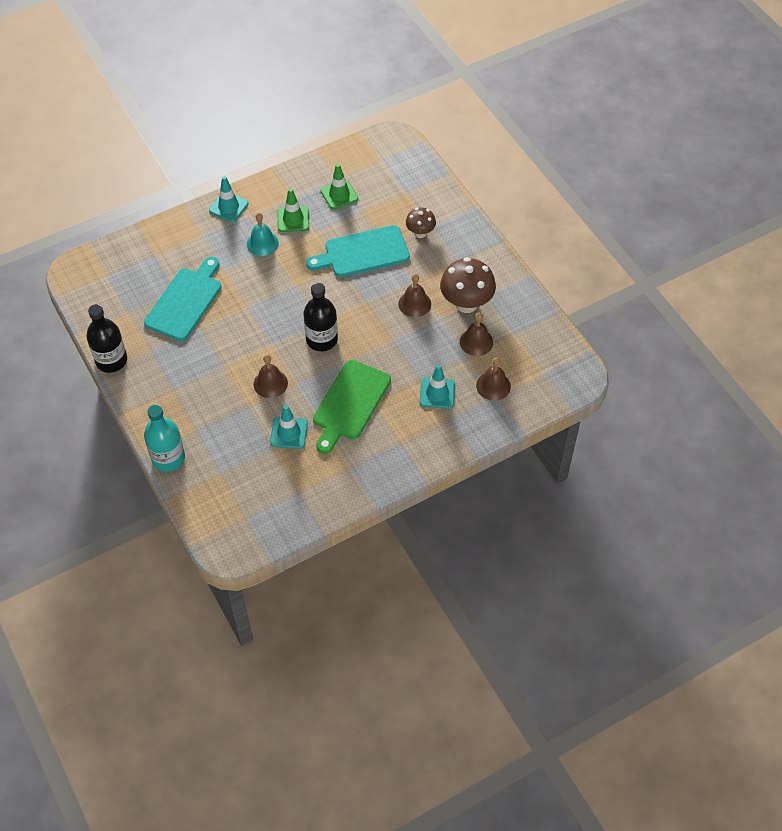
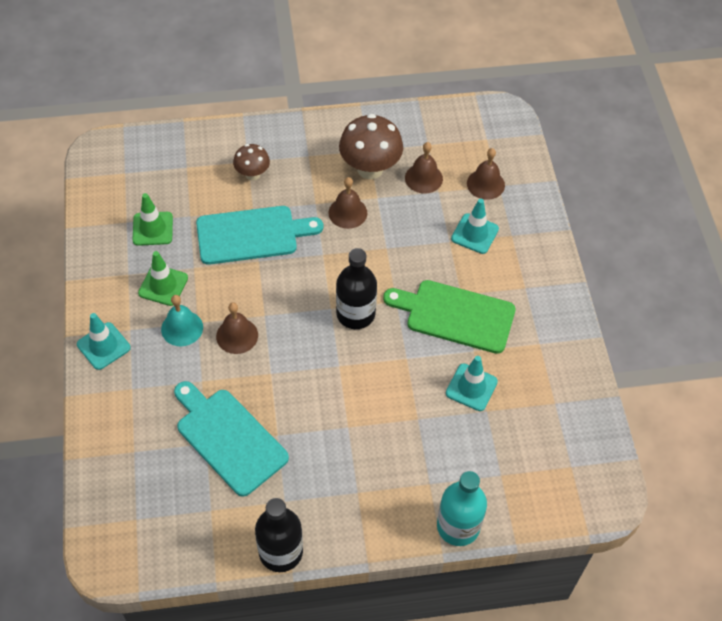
camera: 70 degrees left, 0 degrees up
brown bell [254,355,288,398] -> brown bell moved to [216,302,258,354]
turquoise cutting board [306,225,410,277] -> turquoise cutting board turned 105 degrees counterclockwise [196,206,323,265]
green cutting board [313,360,391,454] -> green cutting board turned 150 degrees clockwise [383,280,516,354]

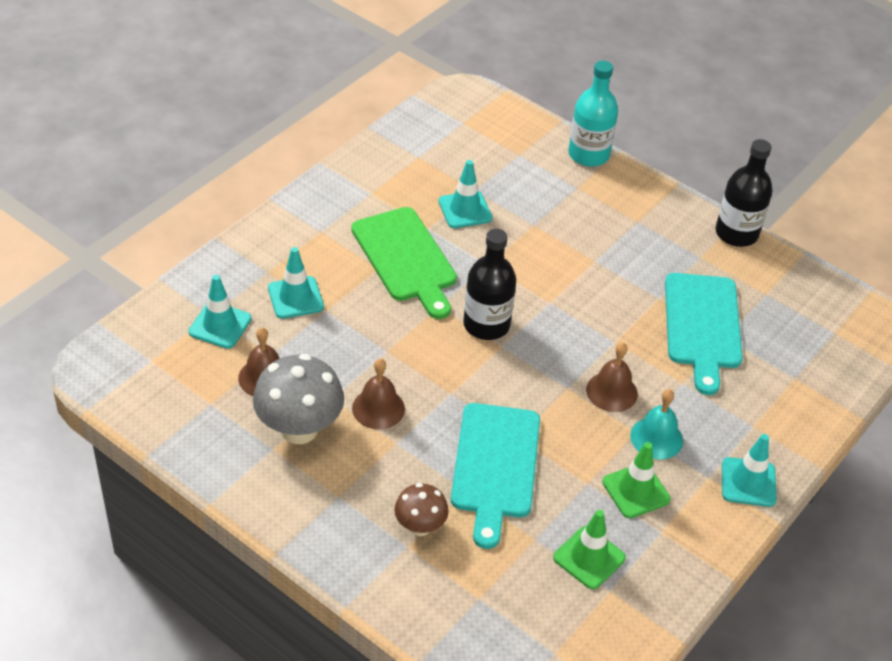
camera: 135 degrees left, 10 degrees down
turquoise cutting board [196,206,323,265] -> turquoise cutting board turned 120 degrees counterclockwise [451,403,540,549]
brown mushroom [339,114,403,179] -> grey mushroom [253,354,344,444]
brown bell [467,148,505,200] -> turquoise traffic cone [188,275,251,349]

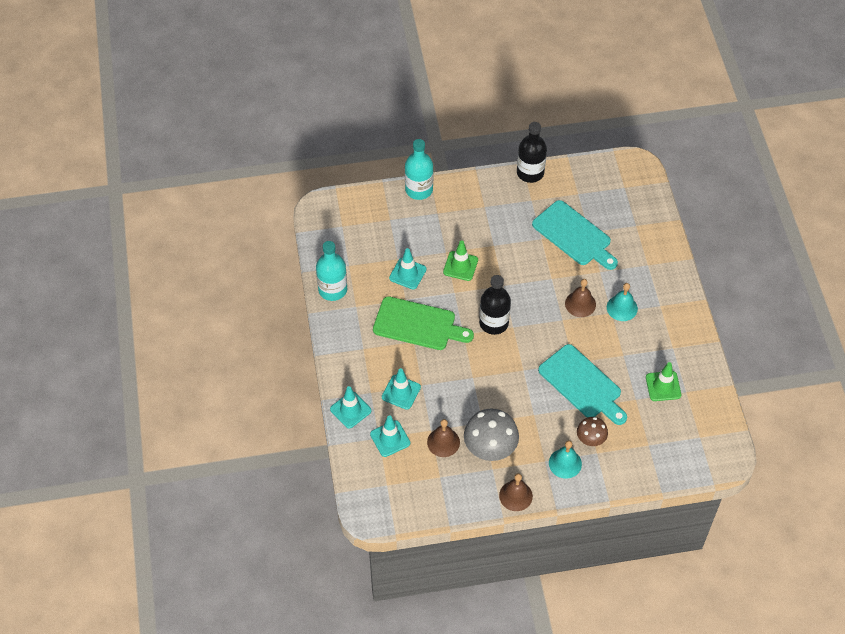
camera: 45 degrees left, 10 degrees up
brown bell [352,358,405,429] -> brown bell moved to [499,473,533,511]
green traffic cone [602,442,671,518] -> green traffic cone moved to [443,240,478,281]
turquoise traffic cone [722,434,777,507] -> turquoise traffic cone moved to [330,386,371,429]
none -> turquoise bottle [316,241,347,301]
none -> turquoise bell [549,440,582,479]

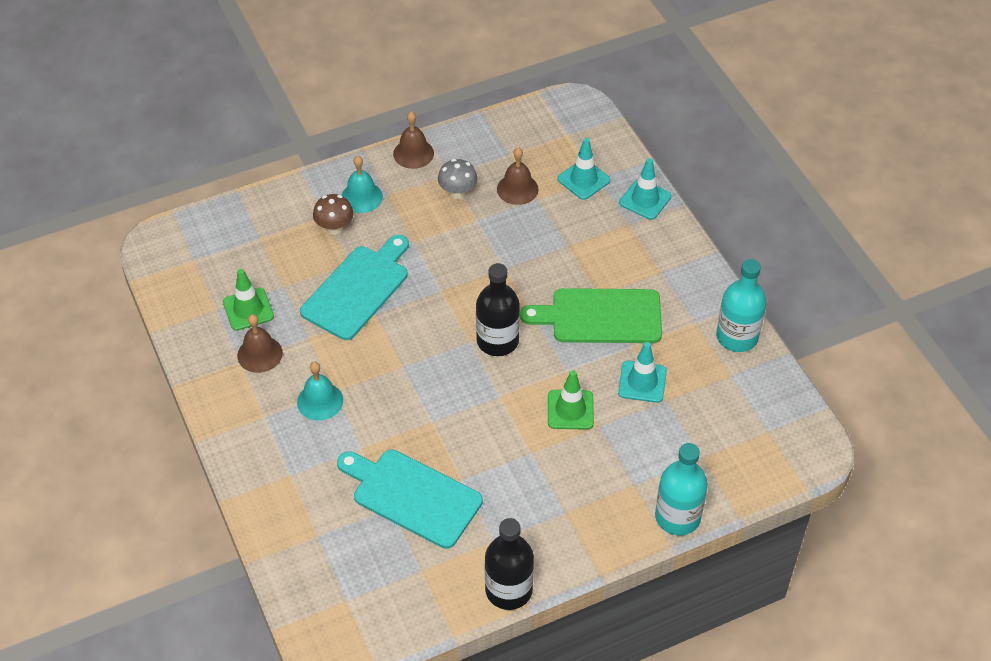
camera: 165 degrees right, 5 degrees down
turquoise traffic cone [382,368,421,410] -> none
grey mushroom [464,408,519,461] -> grey mushroom [438,159,478,199], size x0.57
turquoise cutting board [538,344,627,425] -> turquoise cutting board turned 90 degrees clockwise [300,235,409,340]
brown bell [565,279,596,317] -> brown bell moved to [237,314,283,373]

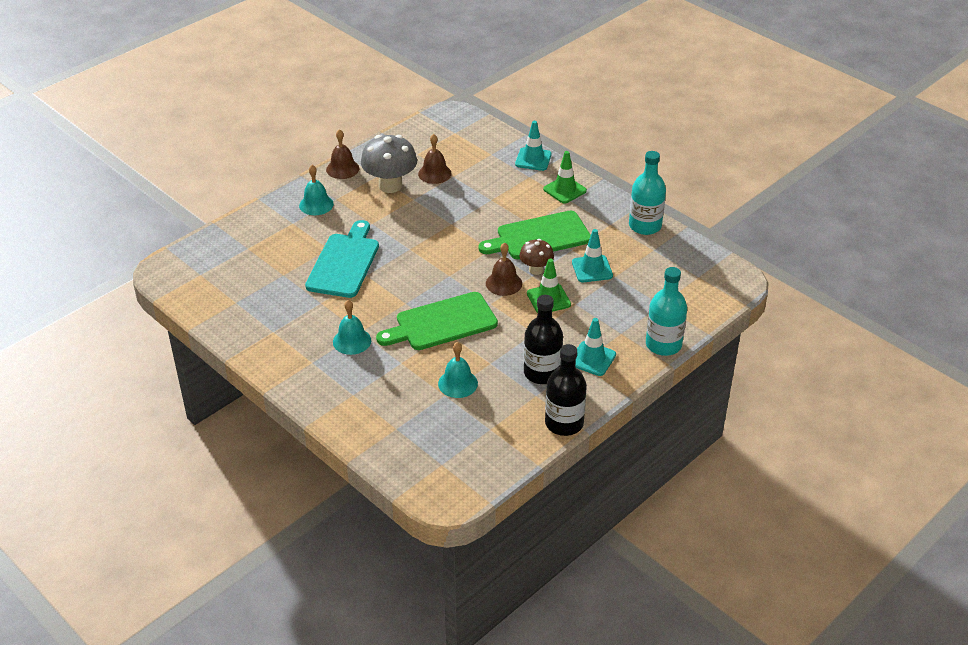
camera: 20 degrees left, 10 degrees down
green traffic cone [223,269,274,331] -> green traffic cone moved to [543,151,587,204]
brown bell [237,314,283,373] -> brown bell moved to [486,242,522,296]
brown mushroom [313,194,354,235] -> brown mushroom moved to [519,239,554,275]
turquoise cutting board [337,449,483,549] -> turquoise bell [438,342,478,398]
grey mushroom [438,159,478,199] -> grey mushroom [361,135,417,193], size x1.75
black bottle [476,263,520,356] -> black bottle moved to [524,295,563,384]
turquoise traffic cone [557,138,611,200] -> turquoise traffic cone moved to [575,318,616,376]
none -> green cutting board [376,292,498,350]

